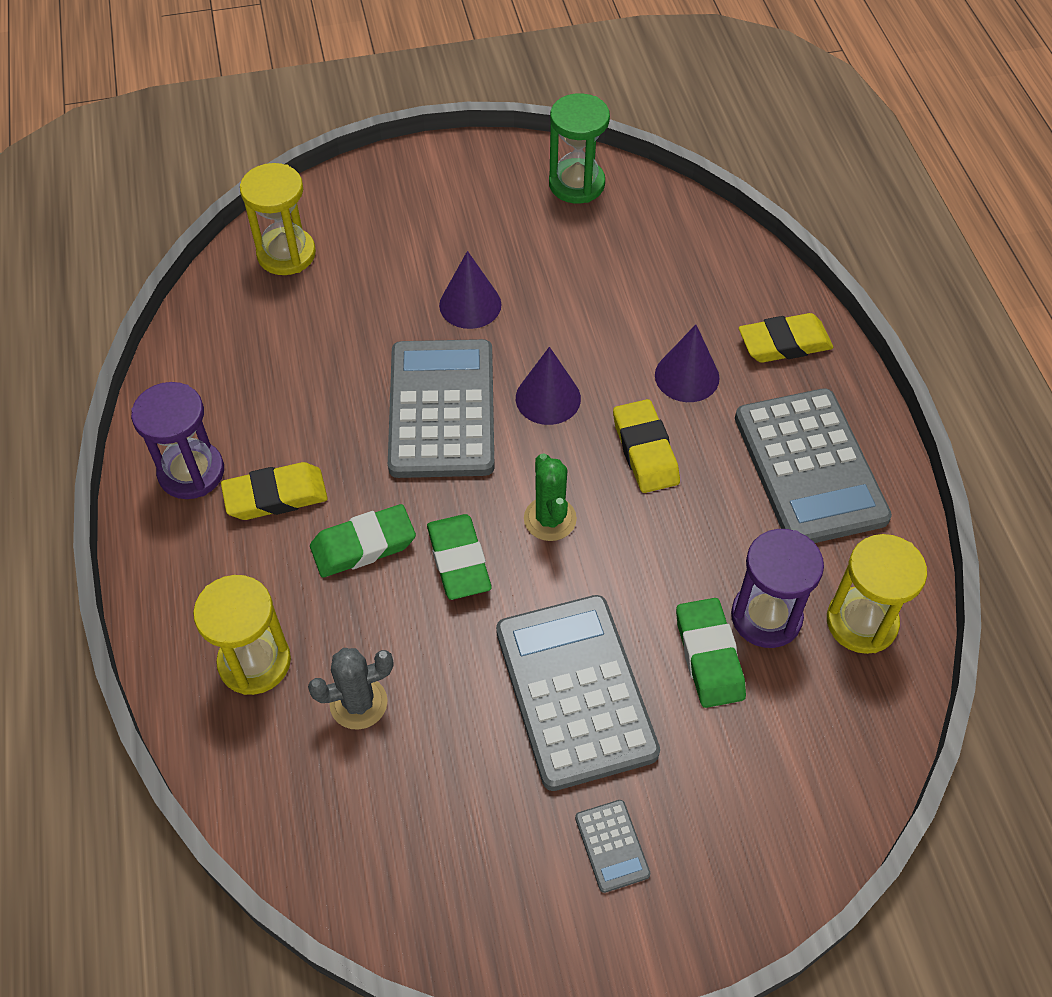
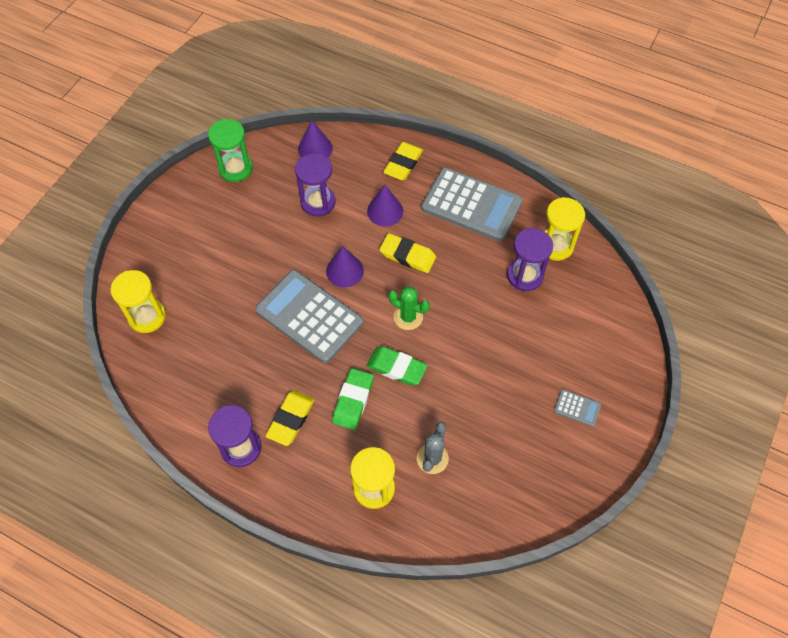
camera: 50 degrees left, 5 degrees up
purple cone [439,251,502,329] -> purple cone moved to [298,120,333,158]
grey calculator [496,595,660,791] -> none
green eraser [676,598,746,708] -> none
none -> purple hourglass [295,153,336,216]

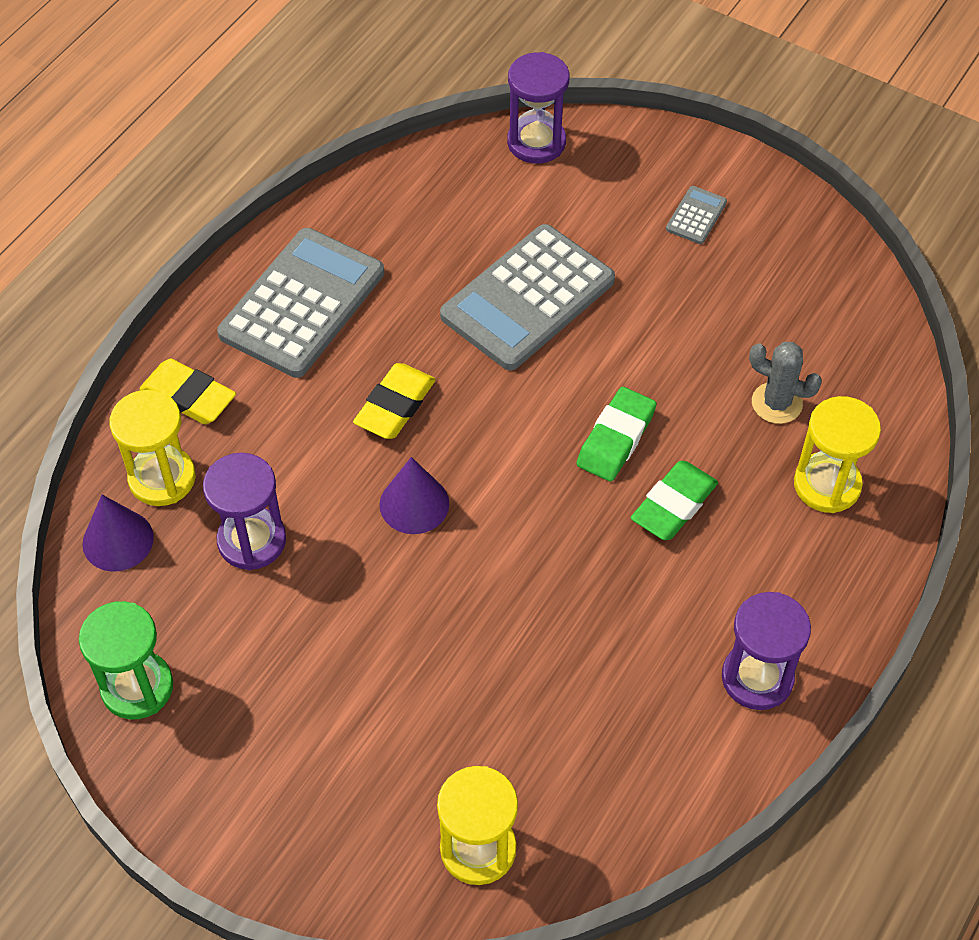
camera: 85 degrees left, 5 degrees down
grey calculator [255,270,363,363] -> grey calculator moved to [440,224,615,370]
yellow eraser [266,390,315,446] -> none
green eraser [332,368,373,430] -> green eraser turned 75 degrees counterclockwise [631,461,718,540]
purple cone [367,184,403,226] -> none
green cactus [388,287,430,330] -> none
purple hourglass [507,228,553,291] -> purple hourglass moved to [507,52,569,163]
yellow hourglass [544,197,585,261] -> yellow hourglass moved to [110,390,196,506]

